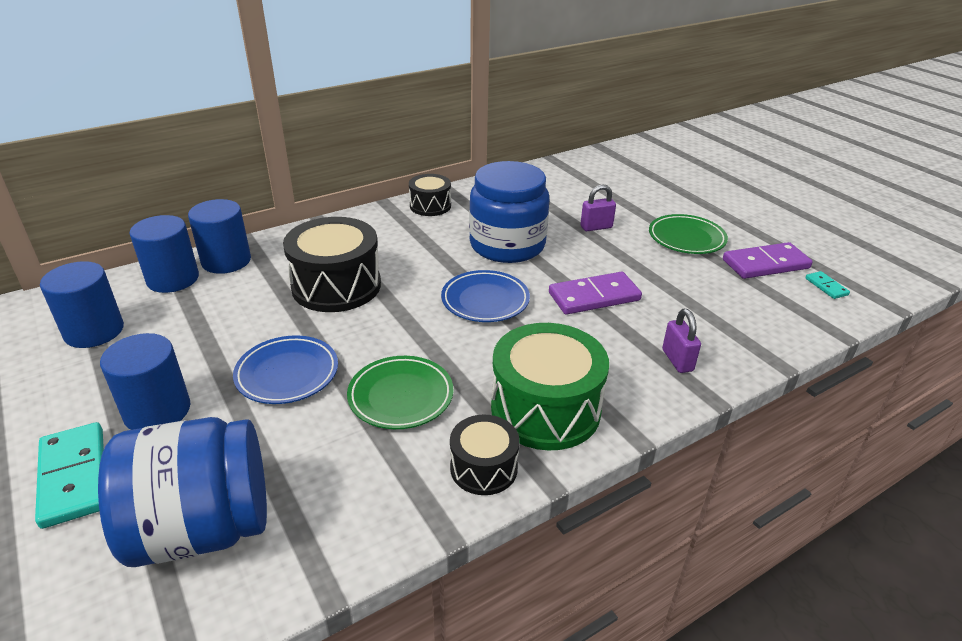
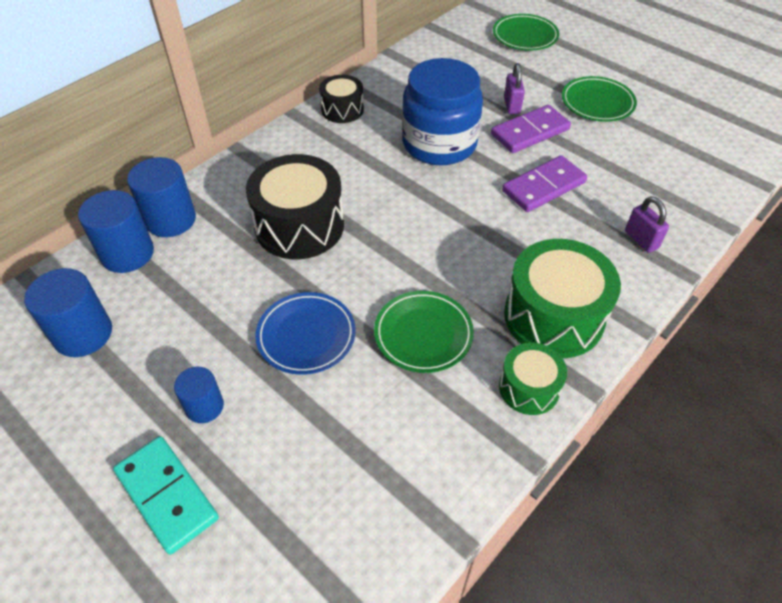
camera: 15 degrees left, 15 degrees up
blue jar [98,417,267,567] -> none
blue cylinder [100,333,190,430] -> blue cylinder [174,367,224,423], size x0.62
blue plate [441,270,530,322] -> none
black drum [450,415,520,495] -> green drum [499,343,567,415]
purple padlock [581,185,616,231] -> purple padlock turned 60 degrees counterclockwise [504,63,525,114]
purple domino [723,242,813,279] -> purple domino moved to [491,105,571,153]
turquoise domino [805,271,850,299] -> none
none -> green plate [493,14,559,51]

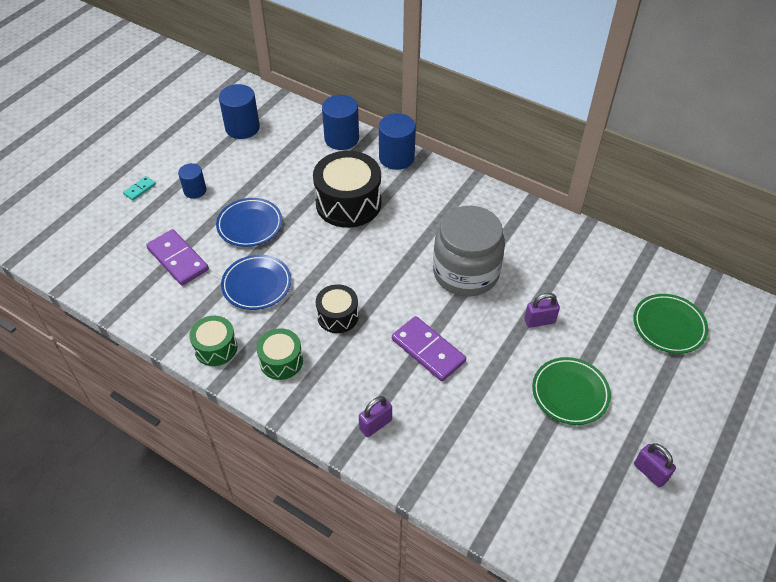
camera: 80 degrees right, 0 degrees up
blue cylinder [78,190,154,273] -> blue cylinder moved to [379,113,416,170]
turquoise domino [113,436,219,555] -> turquoise domino [123,176,156,201], size x0.49
black drum [319,75,364,123] -> black drum moved to [316,284,359,333]
green plate [374,291,474,373] -> blue plate [221,255,291,310]
blue jar [402,58,483,165] -> grey jar [433,206,505,296]
purple domino [491,105,571,153] -> purple domino moved to [146,229,209,286]
green drum [504,239,621,358] -> green drum [257,328,303,380], size x0.56
none -> purple padlock [634,444,676,488]

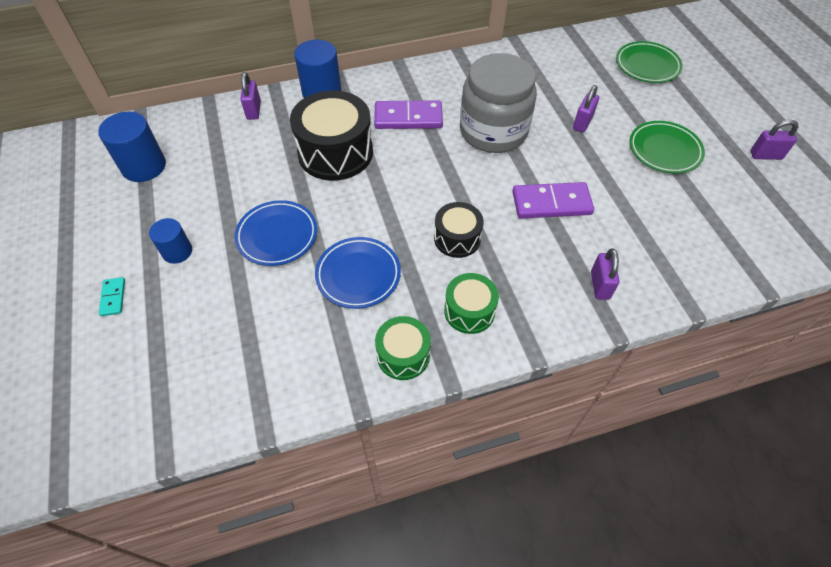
camera: 50 degrees left, 5 degrees up
purple domino [146,229,209,286] -> purple domino moved to [374,100,443,129]
blue cylinder [322,95,359,150] -> purple padlock [240,72,261,120]

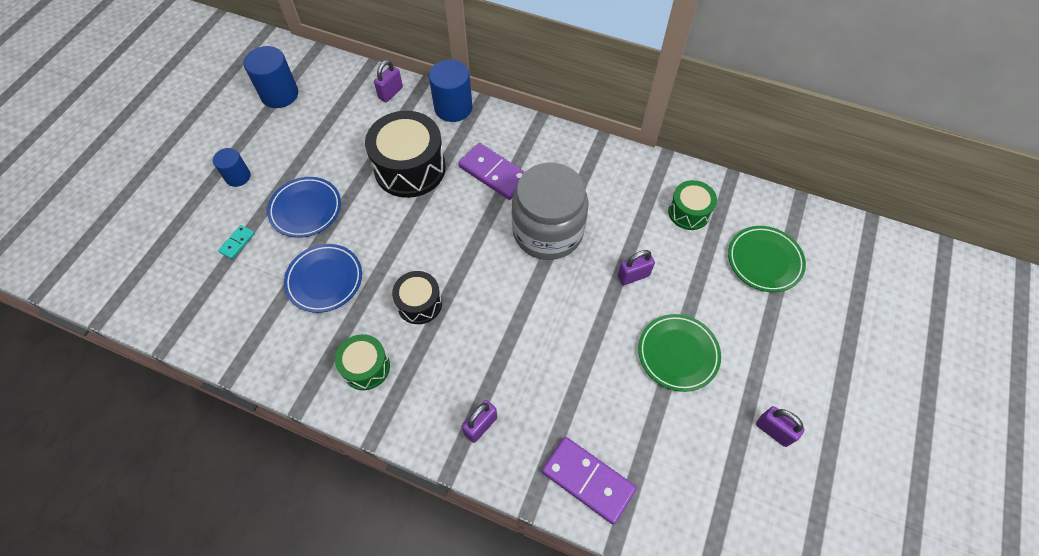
camera: 40 degrees right, 5 degrees up
turquoise domino [99,277,125,316] -> turquoise domino moved to [218,225,255,259]
green drum [375,316,431,380] -> green drum moved to [668,180,717,230]
purple domino [512,182,594,219] -> purple domino moved to [542,437,637,525]

